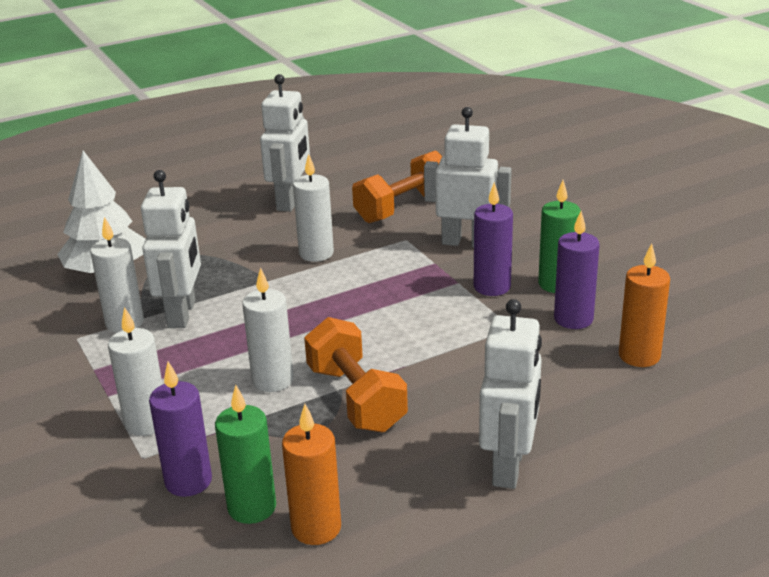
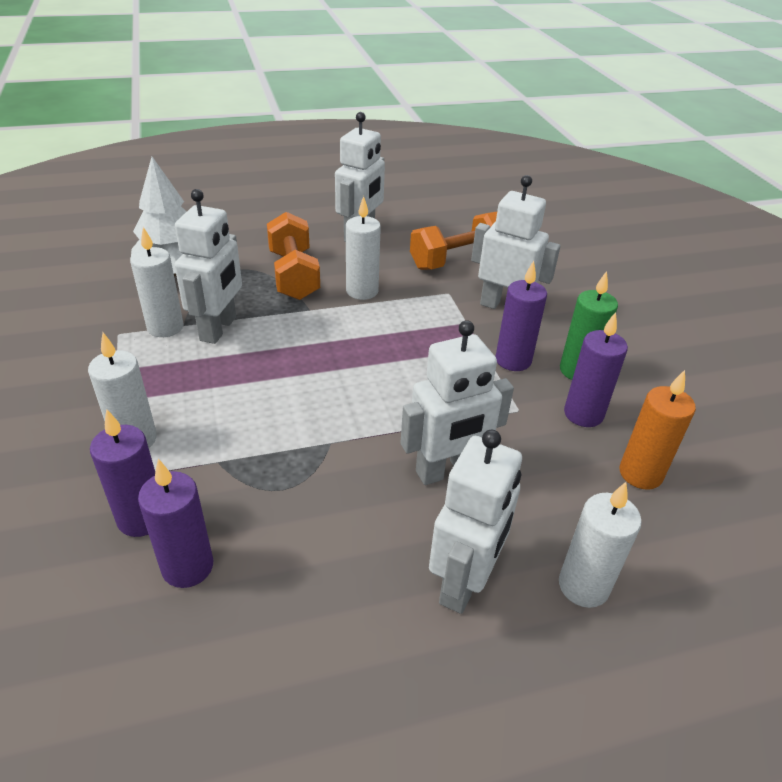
camera: 10 degrees right, 10 degrees up
green candle [215,385,276,524] -> purple candle [138,459,213,588]
white candle [242,267,294,392] -> white candle moved to [559,482,642,608]
orange candle [282,404,341,545] -> none
orange dumbbell [304,317,408,433] -> orange dumbbell moved to [267,212,320,300]
none -> white robot [400,320,514,485]

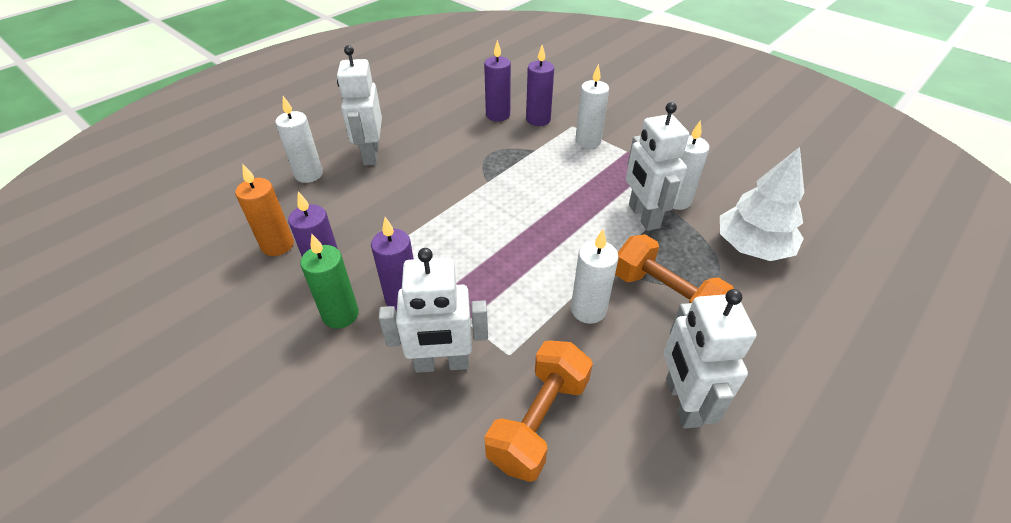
camera: 150 degrees right, 5 degrees up
white robot [400,320,514,485] -> none

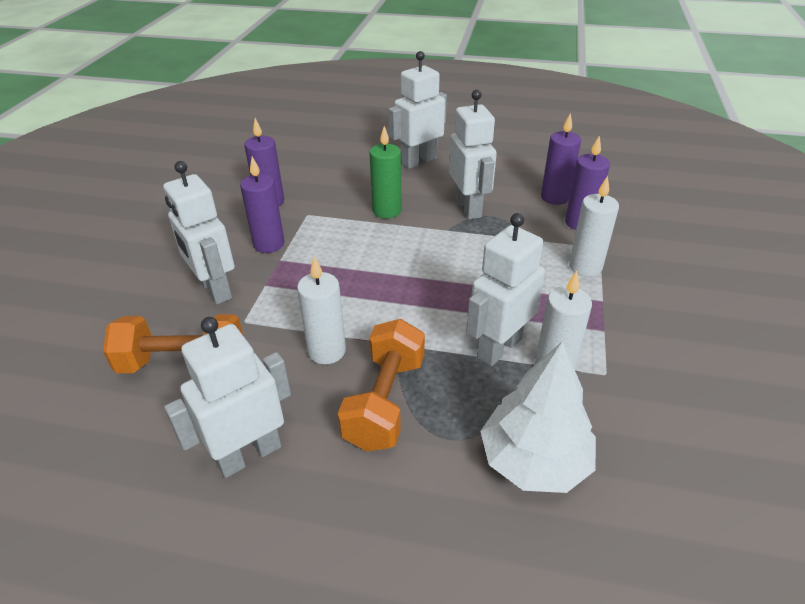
camera: 60 degrees right, 5 degrees down
orange candle [235,164,294,256] -> none
white candle [275,96,323,183] -> none
green candle [300,234,359,329] -> green candle moved to [369,126,402,219]
none -> white robot [449,90,497,220]

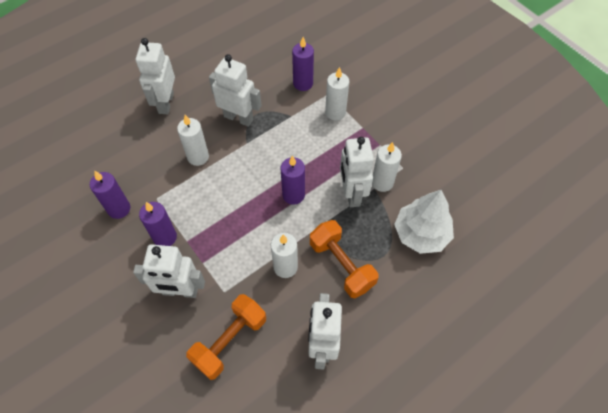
camera: 50 degrees left, 20 degrees up
green candle [369,126,402,219] -> white candle [177,115,209,166]
purple candle [541,113,581,205] -> purple candle moved to [281,156,305,205]

